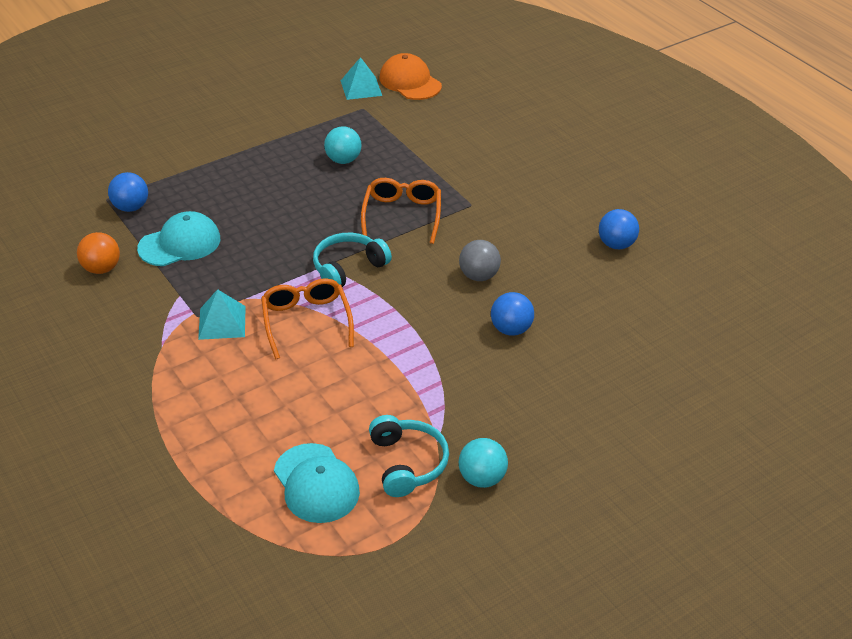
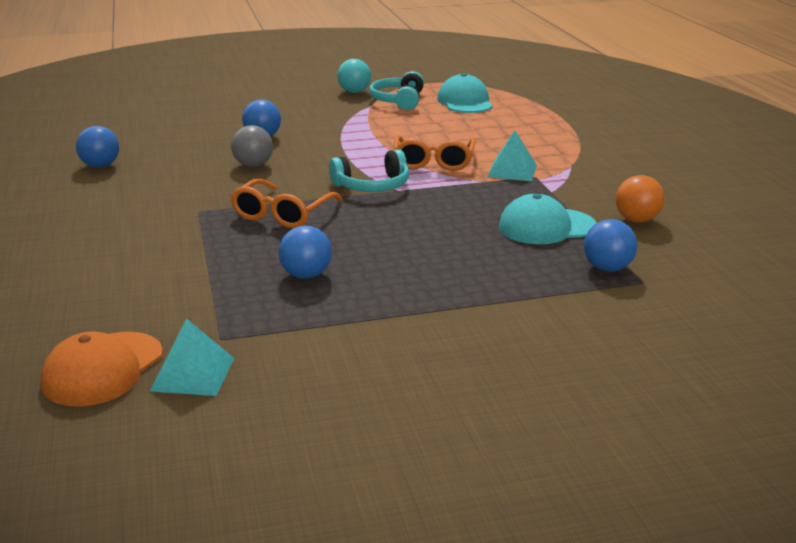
camera: 160 degrees left, 15 degrees down
turquoise ball [324,126,362,164] -> blue ball [279,226,332,279]
orange cap [379,53,442,100] -> orange cap turned 45 degrees clockwise [41,331,163,407]

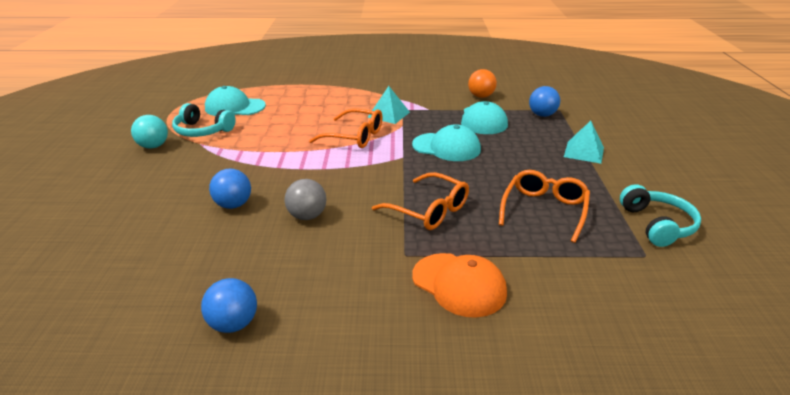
camera: 75 degrees left, 5 degrees up
orange cap [41,331,163,407] -> orange cap moved to [412,253,507,318]
turquoise pyramid [150,318,235,396] -> turquoise pyramid moved to [564,121,604,164]
blue ball [279,226,332,279] -> orange glasses [499,170,590,243]
turquoise headphones [329,149,409,192] -> turquoise headphones moved to [620,184,701,247]
none -> turquoise cap [412,124,481,161]

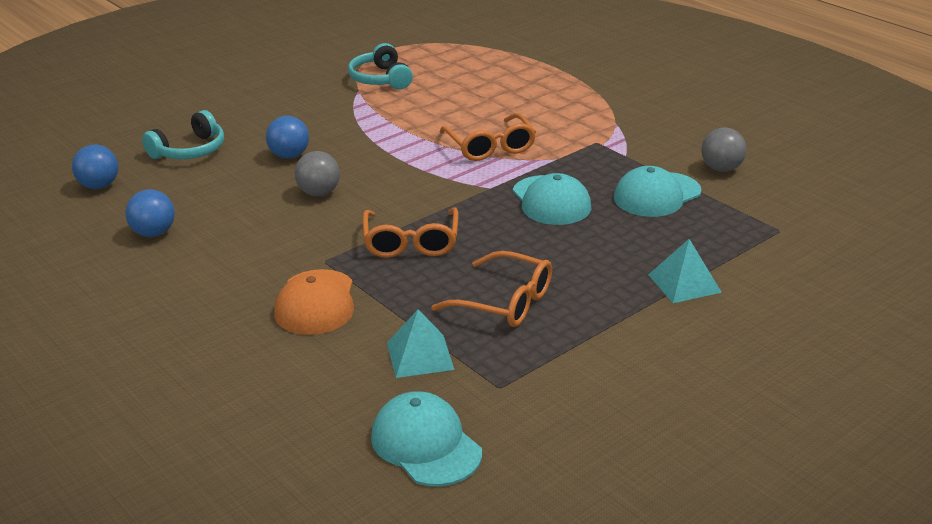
camera: 50 degrees right, 0 degrees up
turquoise ball [131,115,168,149] -> none
turquoise cap [205,86,266,116] -> turquoise cap moved to [371,391,482,486]
turquoise pyramid [368,86,410,124] -> turquoise pyramid moved to [387,310,454,378]
orange ball [468,69,497,98] -> grey ball [701,128,747,172]
orange glasses [499,170,590,243] -> orange glasses turned 45 degrees clockwise [431,251,552,327]
blue ball [529,86,560,117] -> blue ball moved to [72,144,118,189]
turquoise headphones [620,184,701,247] -> turquoise headphones moved to [142,110,224,159]

